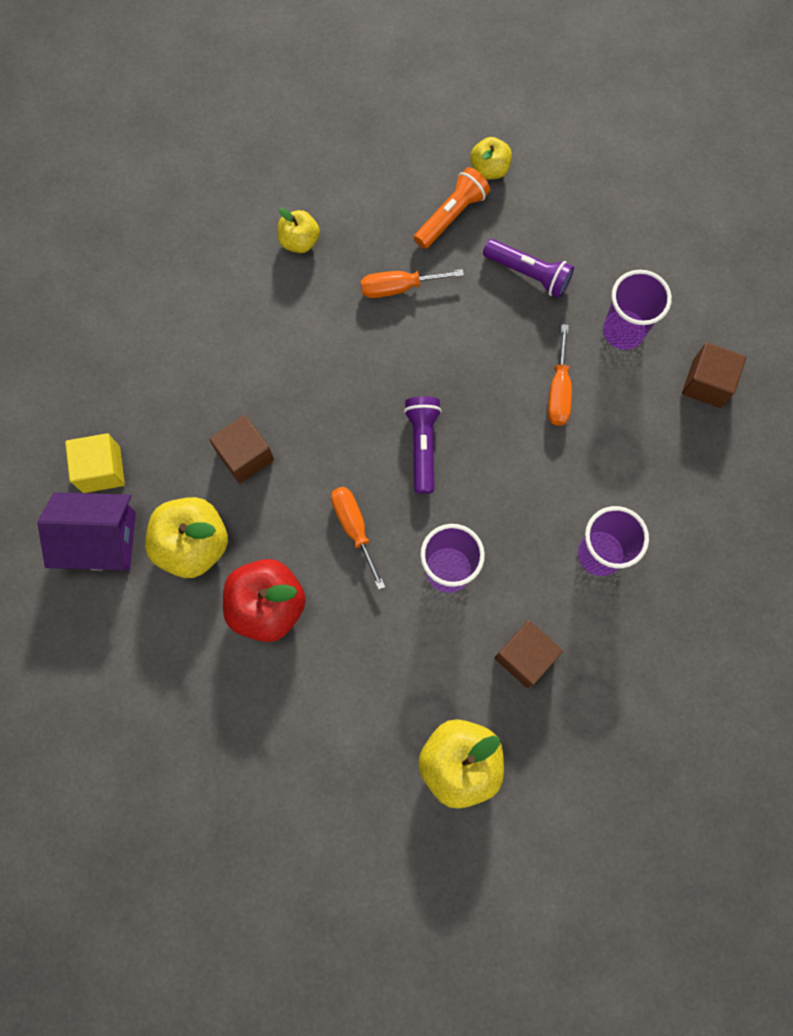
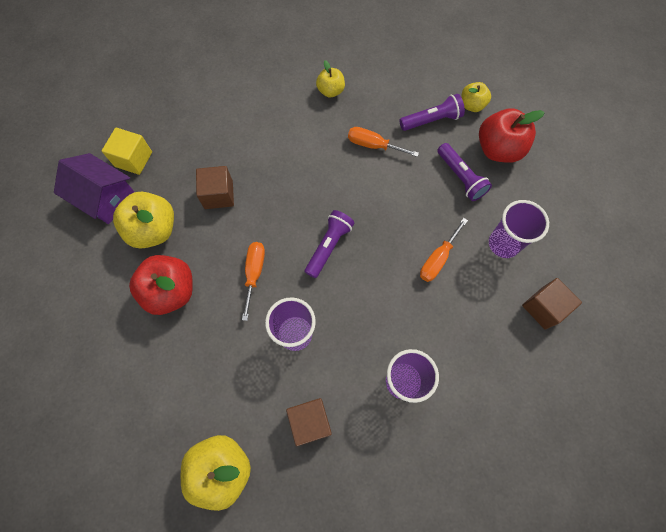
camera: 30 degrees right, 5 degrees down
orange flashlight [414,167,490,249] -> purple flashlight [400,94,465,131]
none -> red apple [479,108,545,163]

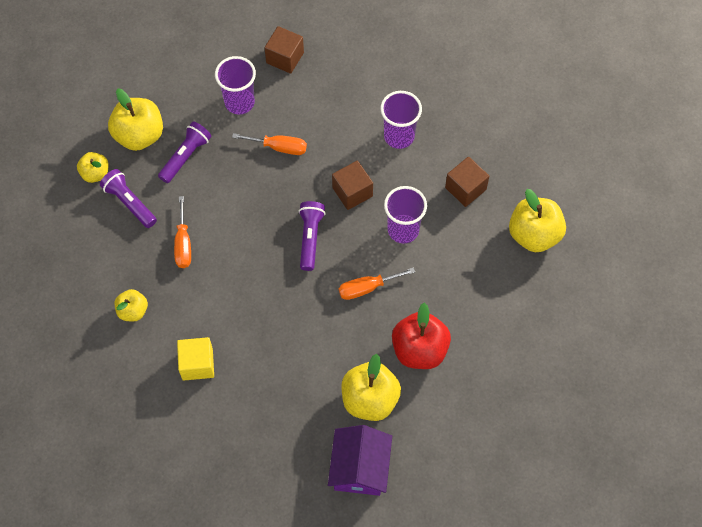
camera: 115 degrees left, 5 degrees down
yellow cube [102,127,152,175] -> yellow cube moved to [177,337,214,381]
brown cube [196,166,234,209] -> brown cube moved to [332,161,373,210]
purple flashlight [305,210,354,278] -> purple flashlight turned 90 degrees clockwise [298,201,326,271]
red apple [479,108,545,163] -> yellow apple [108,88,163,151]

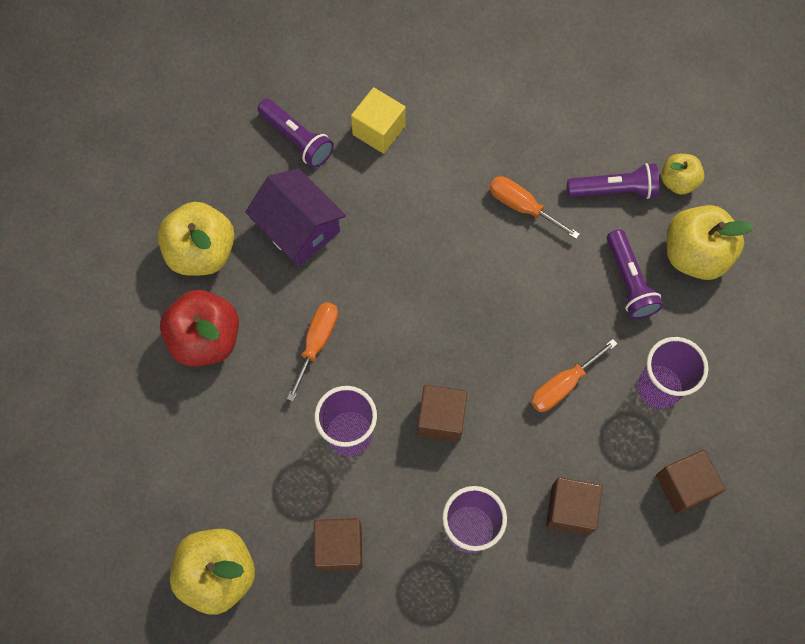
camera: 130 degrees right, 5 degrees up
yellow apple [114,289,148,321] -> none
purple flashlight [298,201,326,271] -> purple flashlight moved to [258,99,334,168]
purple house [328,425,392,496] -> purple house moved to [245,168,346,267]
none -> brown cube [546,477,602,536]

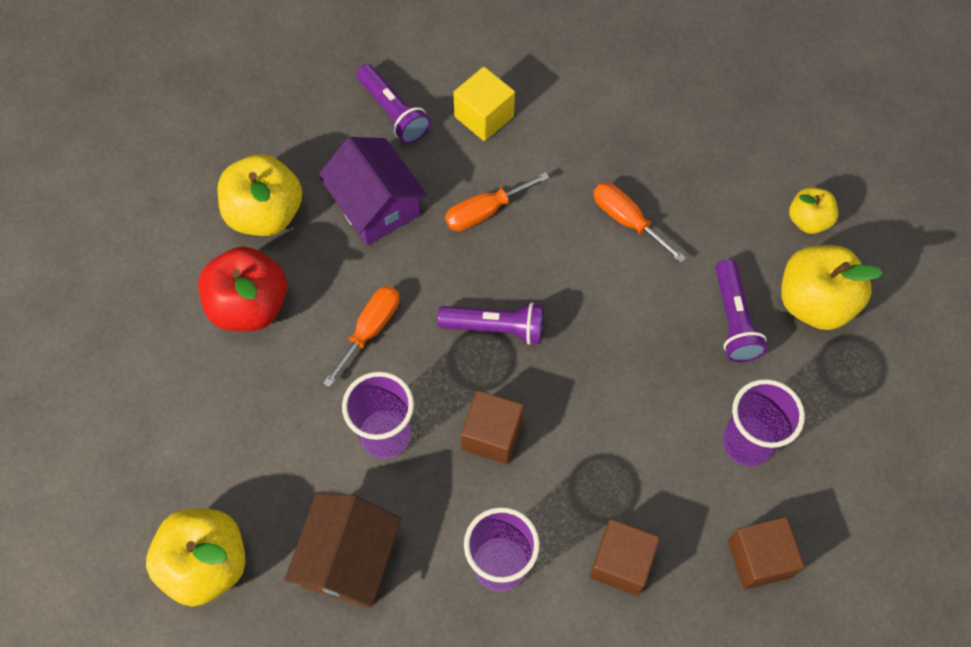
camera: 10 degrees right, 5 degrees down
brown cube [314,518,362,571] -> brown house [284,493,401,608]
orange screwdriver [531,339,617,412] -> orange screwdriver moved to [445,172,550,231]
purple flashlight [567,163,659,199] -> purple flashlight moved to [437,302,544,345]

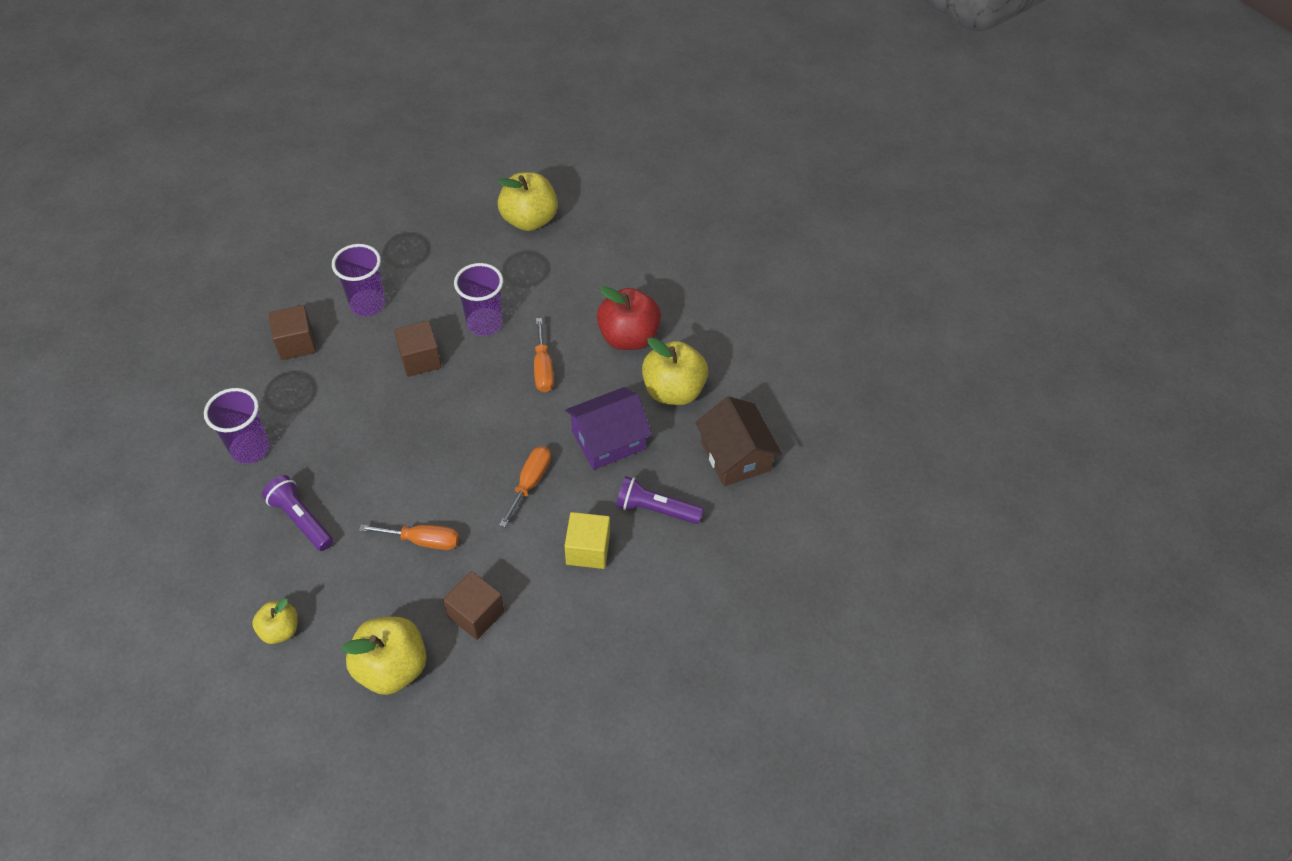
camera: 140 degrees right, 10 degrees down
brown house [284,493,401,608] -> brown house moved to [696,396,782,486]
purple house [318,137,427,245] -> purple house turned 45 degrees counterclockwise [565,387,652,470]
purple flashlight [437,302,544,345] -> none
brown cube [728,517,805,589] -> brown cube moved to [443,571,504,640]
yellow apple [781,245,883,330] -> yellow apple moved to [341,617,426,695]

